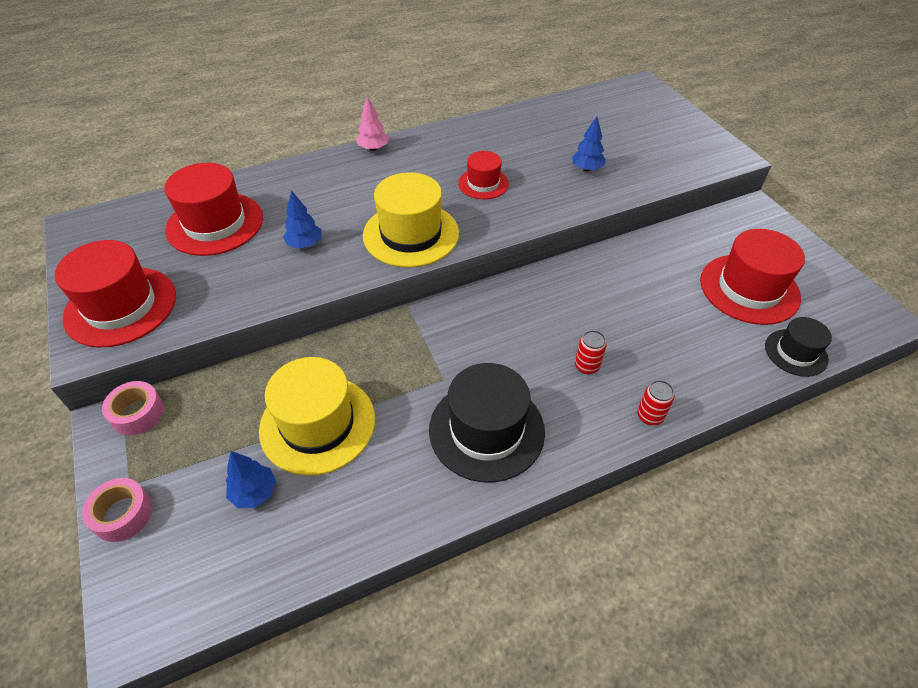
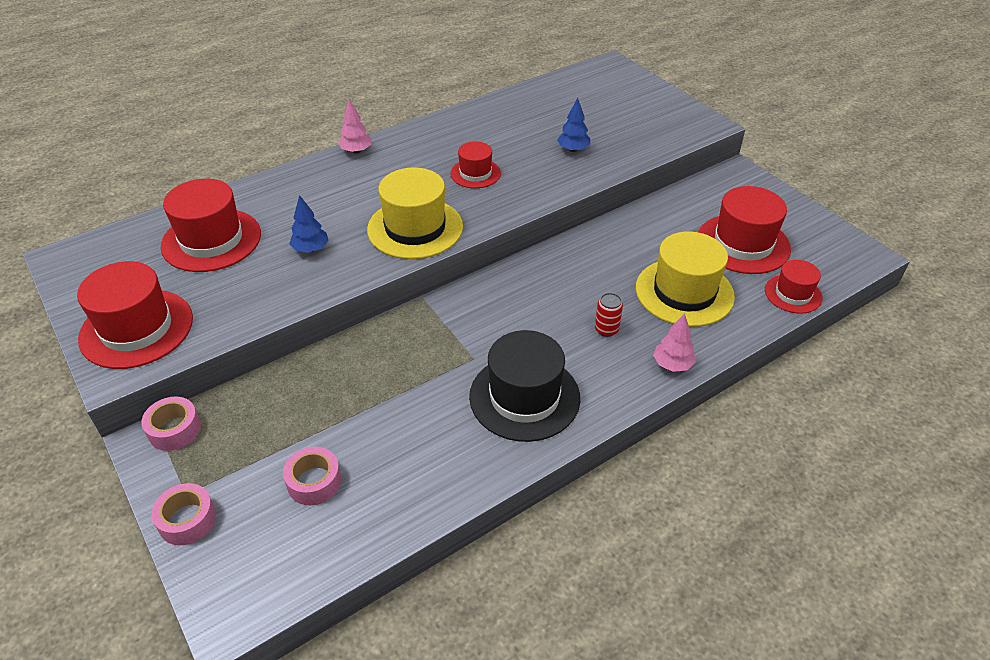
camera: 10 degrees left, 5 degrees down
blue tree [226,451,276,508] -> pink tape [283,447,341,505]
yellow hat [259,357,375,476] -> yellow hat moved to [636,231,735,327]
red can [637,380,675,425] -> pink tree [653,314,696,372]
black hat [765,317,832,377] -> red hat [765,260,822,314]

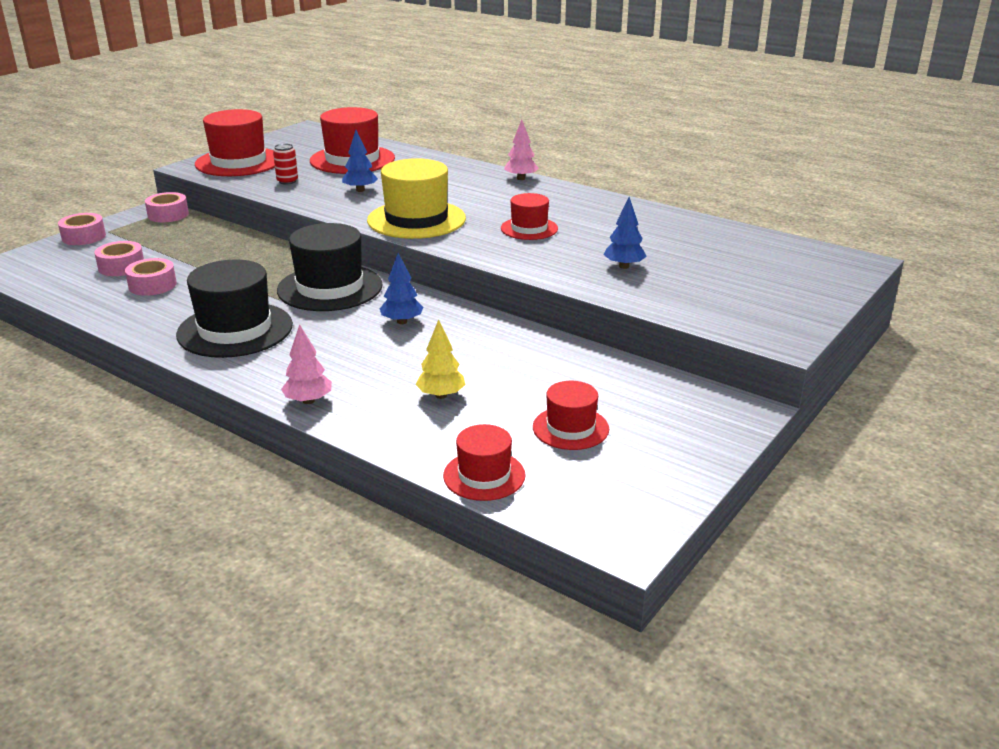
camera: 70 degrees right, 15 degrees down
red can [595,293,623,337] -> red can moved to [273,143,298,185]
yellow hat [636,231,735,327] -> yellow tree [415,319,466,399]
red hat [698,186,791,274] -> red hat [533,381,609,450], size x0.57
none -> pink tape [125,258,177,296]
none -> black hat [277,223,383,311]
none -> blue tree [380,253,423,324]

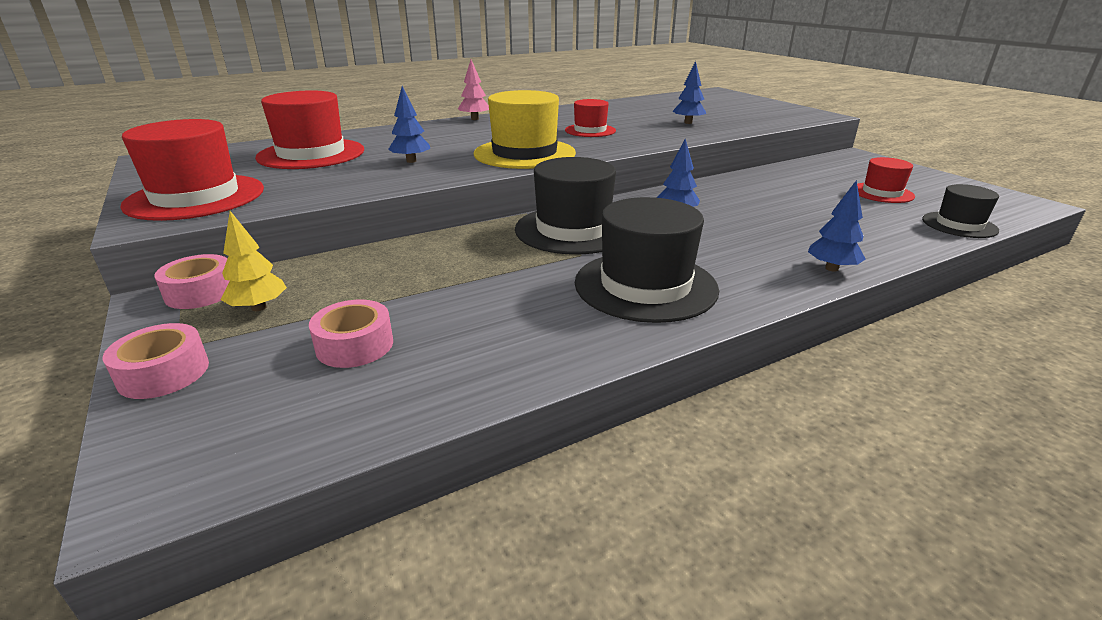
camera: 65 degrees left, 0 degrees up
pink tape [125,258,177,296] -> none
red can [273,143,298,185] -> none
pink tree [281,324,332,404] -> blue tree [808,180,866,272]
yellow tree [415,319,466,399] -> yellow tree moved to [221,211,287,311]
red hat [443,424,526,501] -> black hat [922,184,999,238]

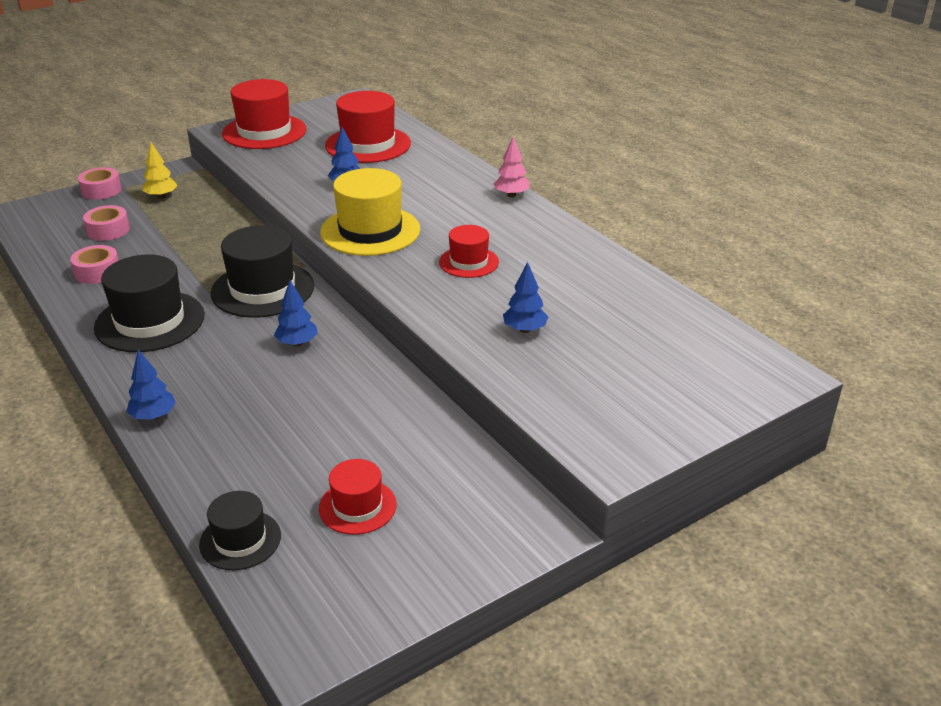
camera: 85 degrees right, 5 degrees up
pink tape [154,254,230,309] -> pink tape moved to [70,245,119,284]

